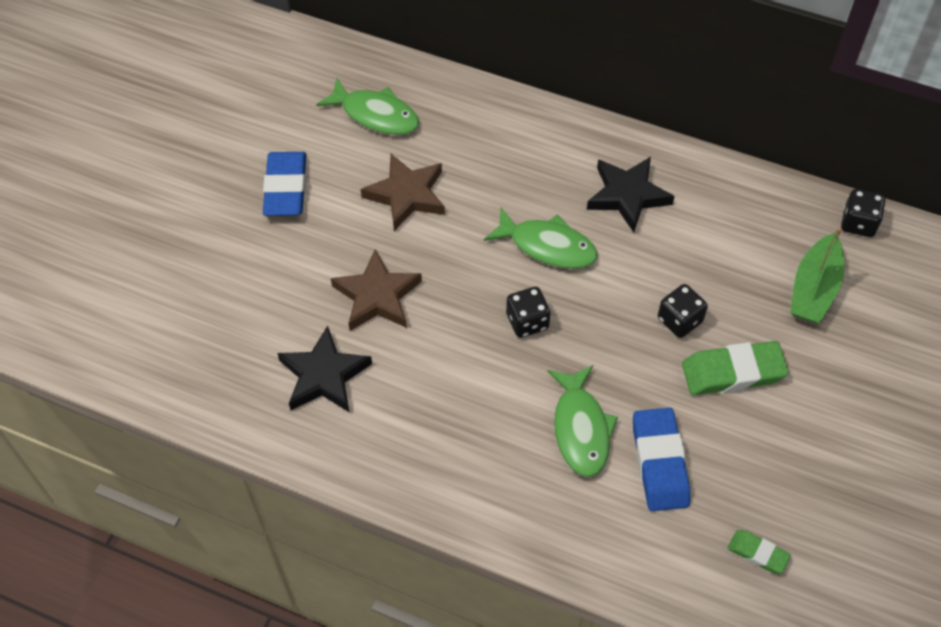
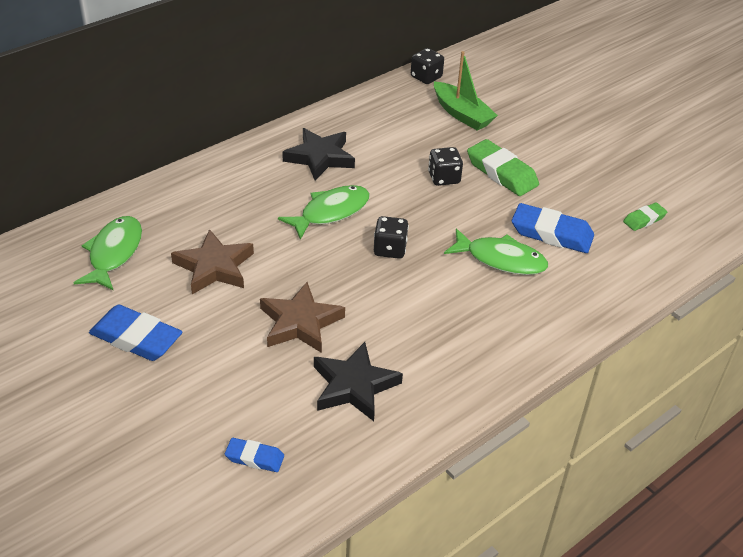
camera: 65 degrees left, 15 degrees down
green fish [316,78,419,135] -> green fish turned 45 degrees counterclockwise [73,216,142,291]
green eraser [682,341,789,395] -> green eraser turned 60 degrees counterclockwise [467,139,539,196]
none -> blue eraser [225,438,284,472]

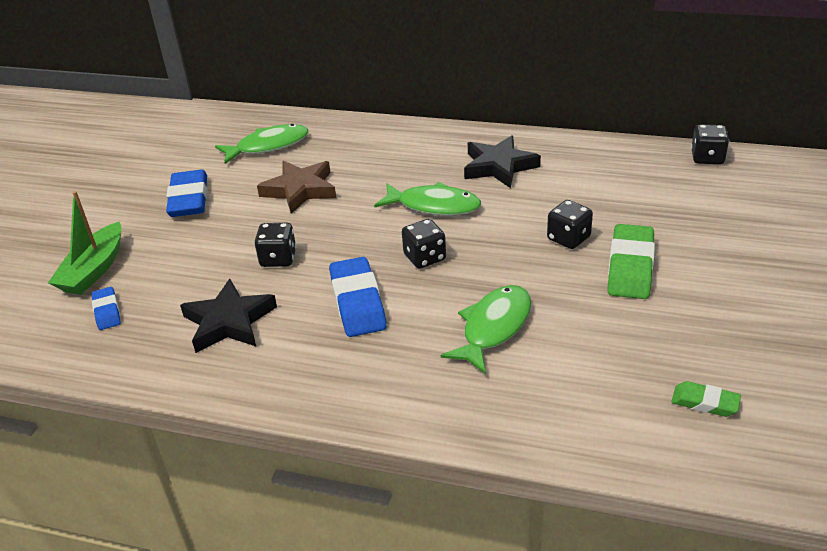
camera: 60 degrees right, 5 degrees down
brown star [260,282,345,353] -> black dice [254,223,296,267]
green boat [434,51,498,130] -> green boat moved to [48,191,122,295]
green fish [444,228,548,275] -> green fish turned 135 degrees counterclockwise [441,285,531,374]
blue eraser [512,203,594,253] -> blue eraser moved to [329,257,387,337]

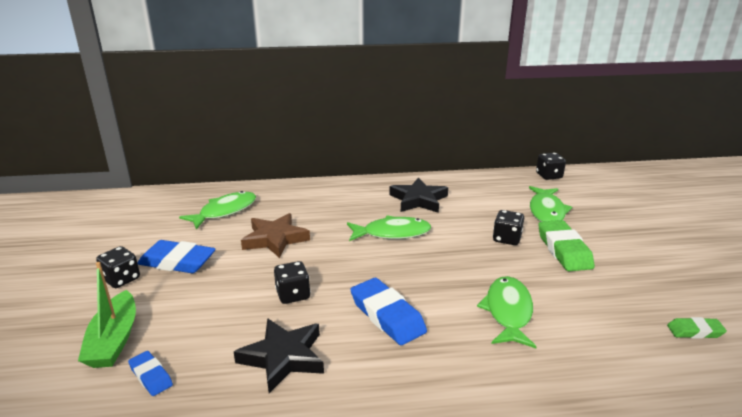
camera: 25 degrees left, 10 degrees down
blue eraser [166,170,208,217] -> blue eraser turned 45 degrees counterclockwise [137,240,215,273]
black dice [402,219,446,269] -> black dice moved to [96,246,140,288]
none -> green fish [529,186,572,222]

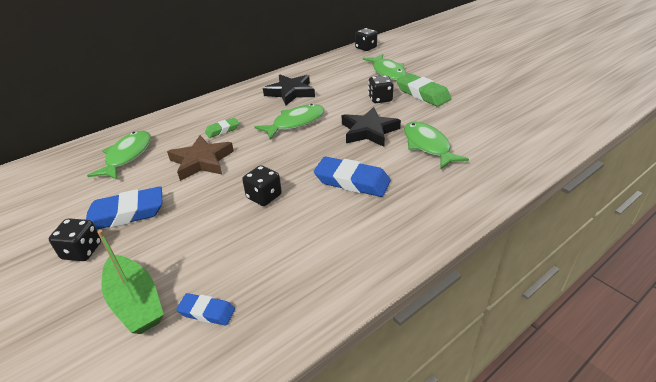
camera: 30 degrees left, 10 degrees up
black star [234,318,324,393] -> black star moved to [342,107,401,147]
green eraser [667,317,727,339] -> green eraser moved to [205,118,239,138]

